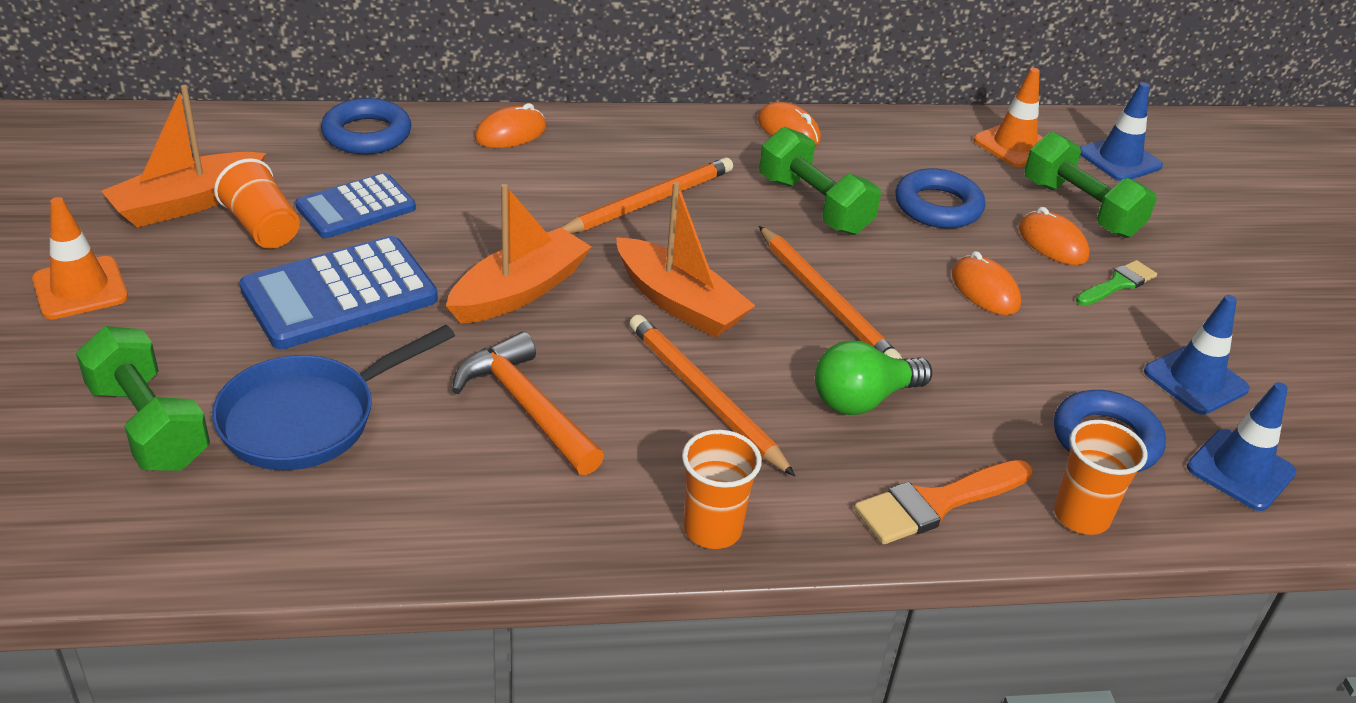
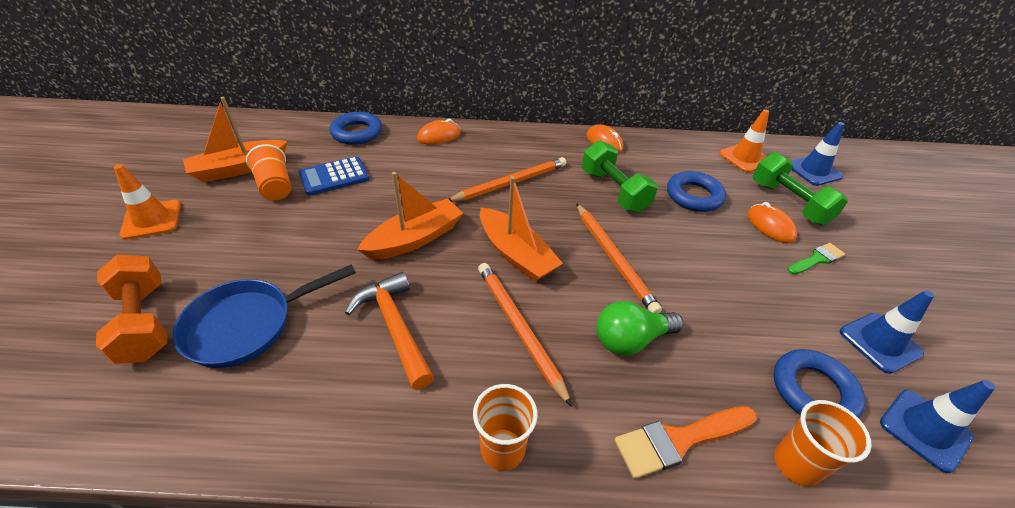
camera: 10 degrees right, 5 degrees up
green dumbbell [76,326,210,471] -> orange dumbbell [96,255,167,364]
blue calculator [239,236,438,349] -> none
orange mouse [952,251,1021,315] -> none

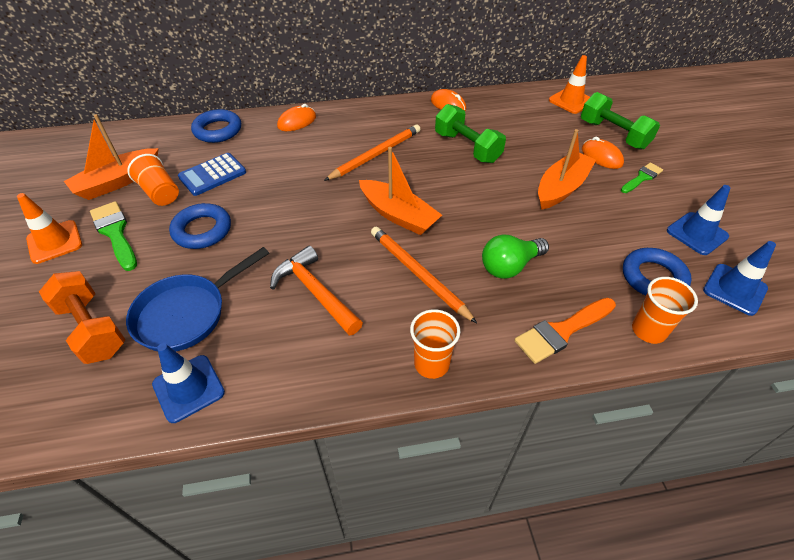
camera: 10 degrees left, 5 degrees up
orange boat [357,172,463,260] -> orange boat moved to [538,129,596,210]
orange pencil [576,203,662,314] -> none
blue ring [667,171,726,212] -> blue ring moved to [169,203,231,249]
blue traffic cone [791,122,845,186] -> blue traffic cone moved to [152,343,225,423]
none -> green brush [90,201,137,271]

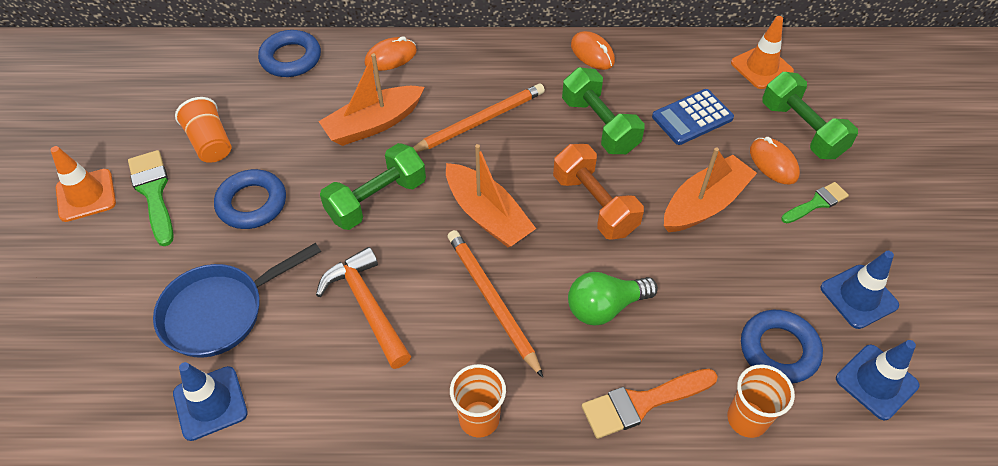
camera: 10 degrees right, 5 degrees up
orange dumbbell [39,271,125,364] -> orange dumbbell moved to [553,144,644,240]
orange boat [64,114,159,200] -> orange boat moved to [318,53,425,146]
blue calculator [178,153,246,196] -> blue calculator moved to [652,89,734,145]
none -> green dumbbell [320,143,426,230]

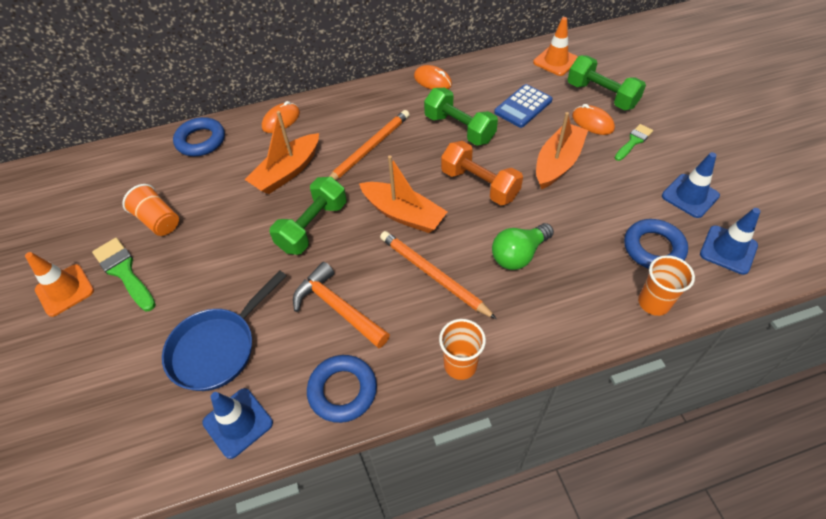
camera: 15 degrees left, 0 degrees up
blue ring [214,169,286,229] -> blue ring moved to [307,355,377,423]
orange brush [582,369,718,439] -> none

